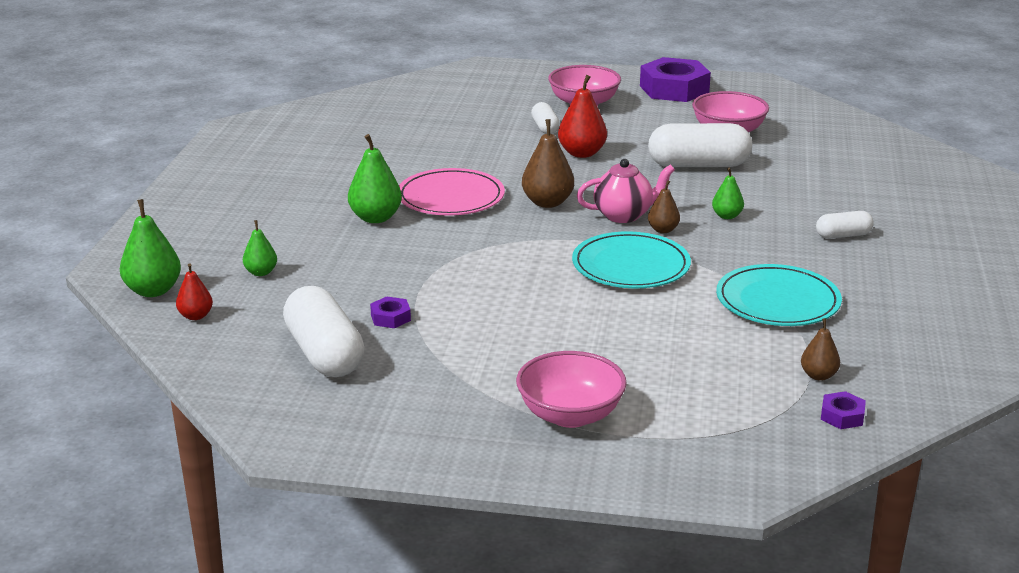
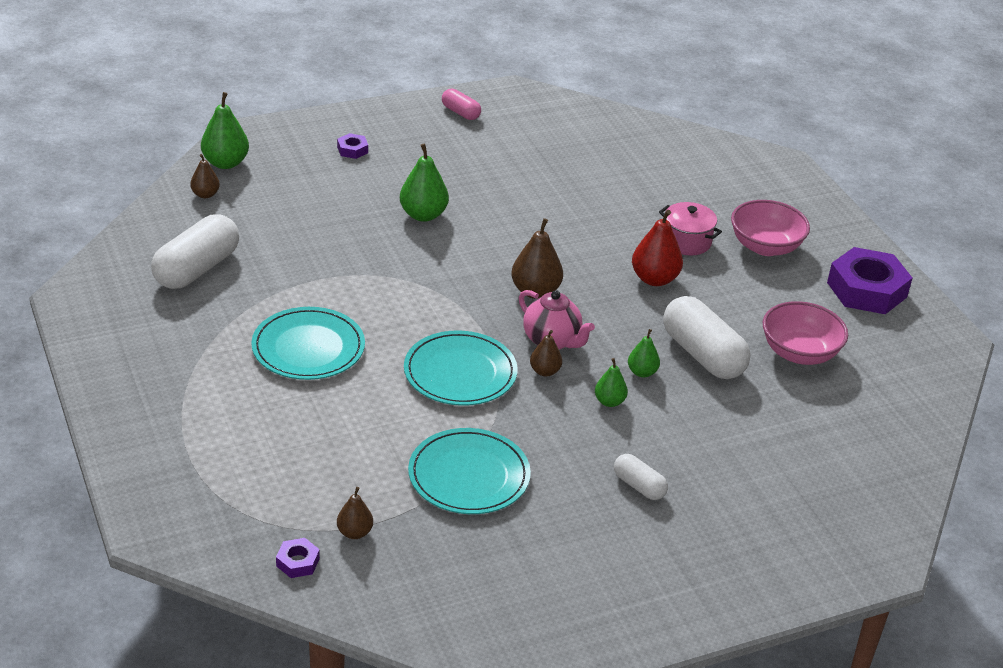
camera: 55 degrees right, 10 degrees up
red pear [176,263,213,320] -> brown pear [190,154,220,198]
green pear [243,220,277,276] -> green pear moved to [628,329,660,377]
purple nut [370,296,411,328] -> purple nut moved to [337,133,368,159]
pink plate [399,168,505,216] -> none
pink bowl [516,351,627,428] -> none
white capsule [531,102,560,134] -> pink pot [659,202,722,255]
none -> turquoise plate [251,307,365,380]
none -> pink capsule [442,89,481,120]

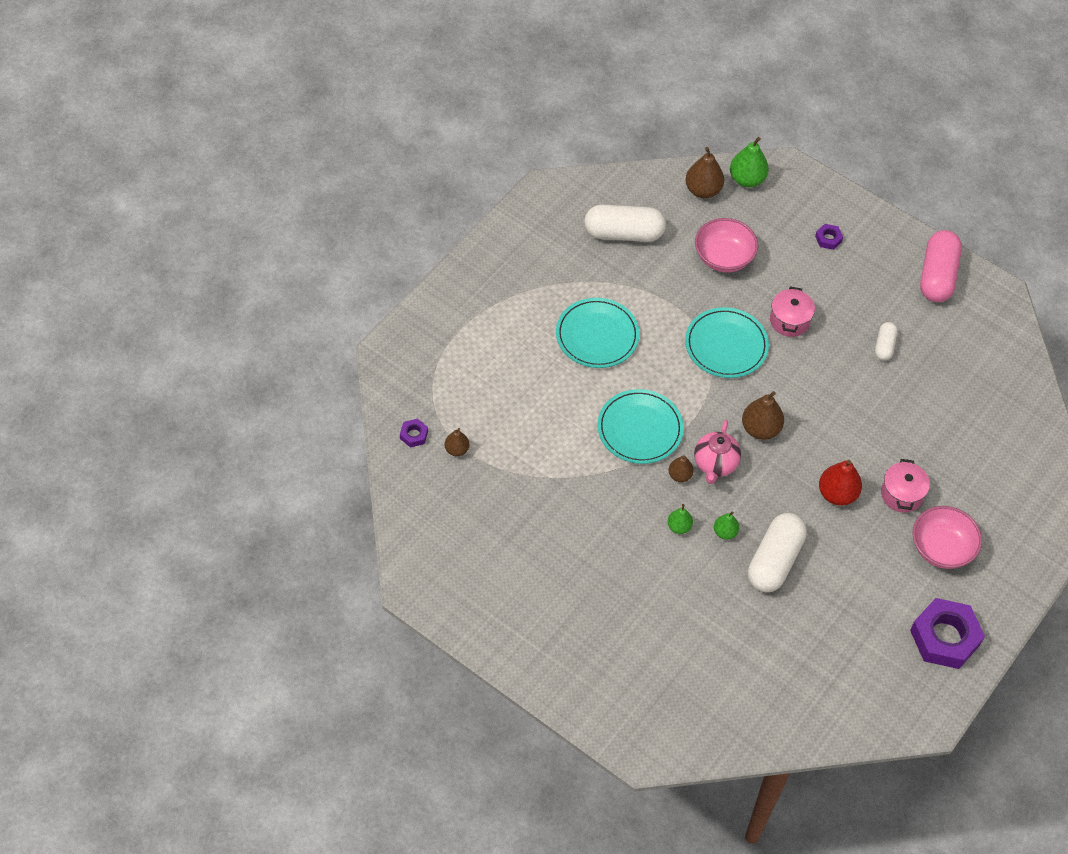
camera: 60 degrees right, 20 degrees up
brown pear [190,154,220,198] -> brown pear [685,147,724,198], size x1.70
green pear [400,143,449,222] -> pink pot [770,287,815,337]
turquoise plate [408,428,531,514] -> turquoise plate moved to [685,307,769,378]
pink capsule [442,89,481,120] -> pink capsule [920,230,962,302], size x1.93
white capsule [614,454,668,500] -> white capsule moved to [875,322,898,361]
pink bowl [763,301,848,365] -> pink bowl moved to [695,218,758,272]

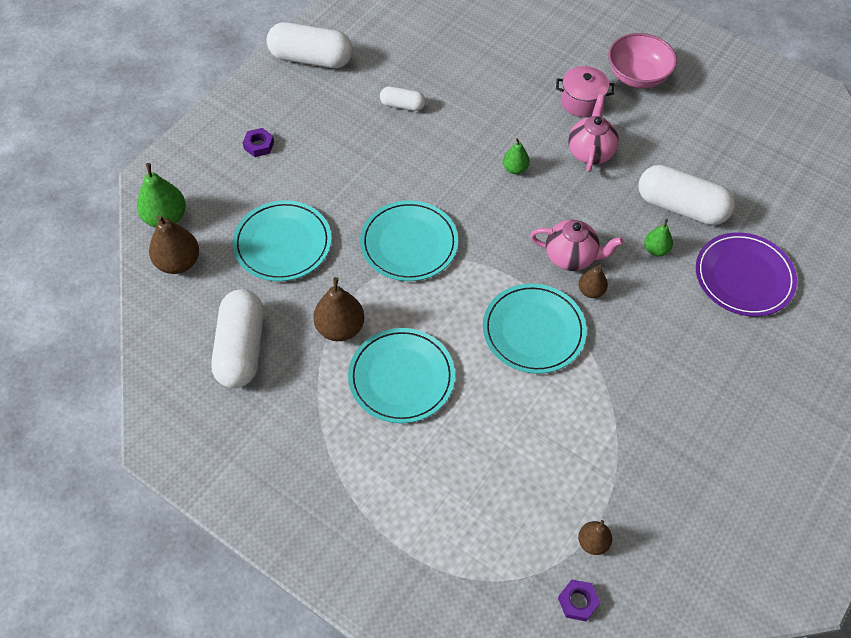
camera: 90 degrees left, 0 degrees up
green pear [667,504,693,534] -> green pear moved to [503,138,530,174]
pink bowl [695,218,758,272] -> turquoise plate [233,200,331,281]
brown pear [742,391,784,440] -> brown pear moved to [313,277,365,341]
pink pot [770,287,815,337] -> none
red pear [819,460,862,506] -> pink teapot [568,94,619,172]
purple nut [910,598,985,669] -> none
pink capsule [920,230,962,302] -> white capsule [266,22,353,68]
none -> purple plate [696,232,797,316]

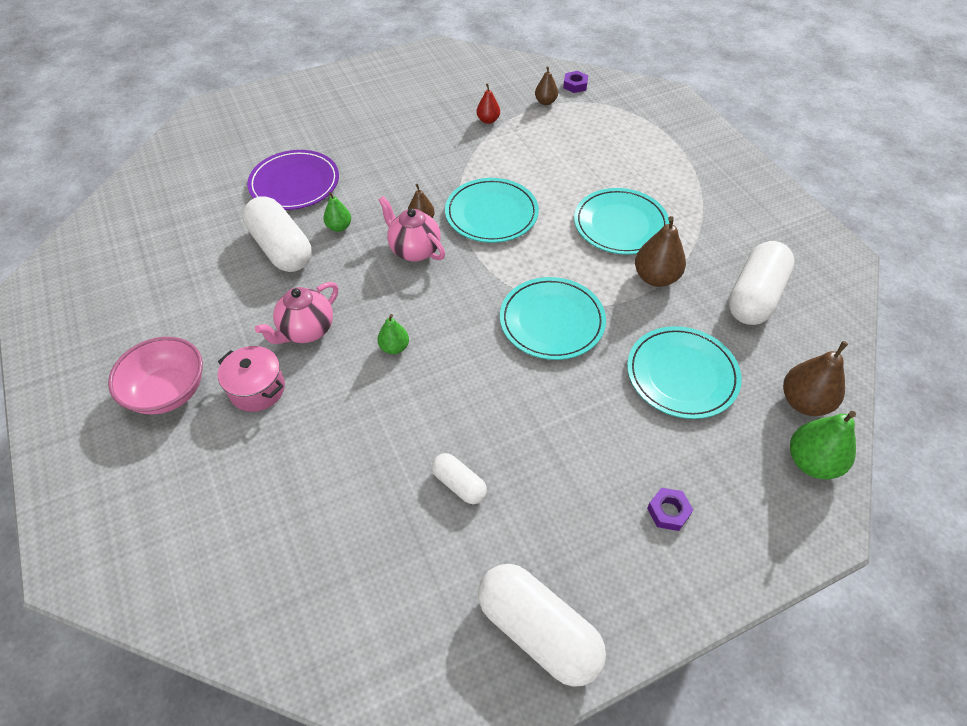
camera: 150 degrees left, 5 degrees down
none -> red pear [477,83,500,124]

